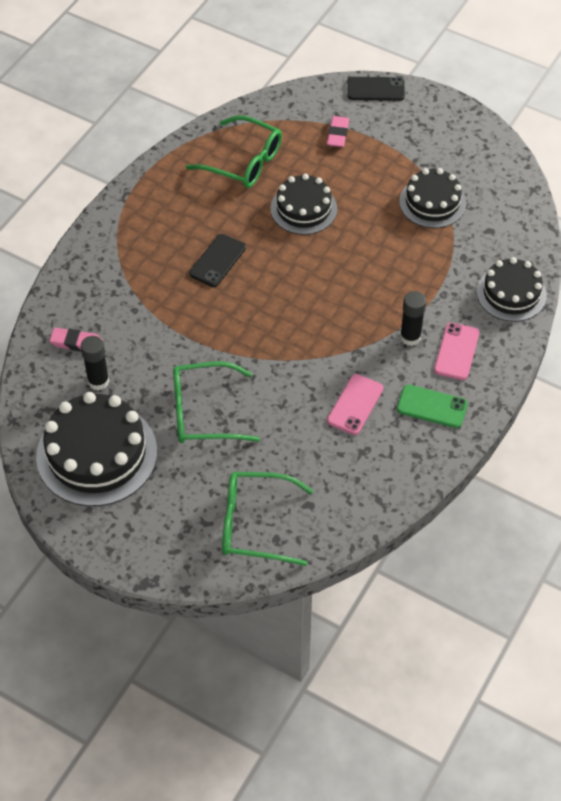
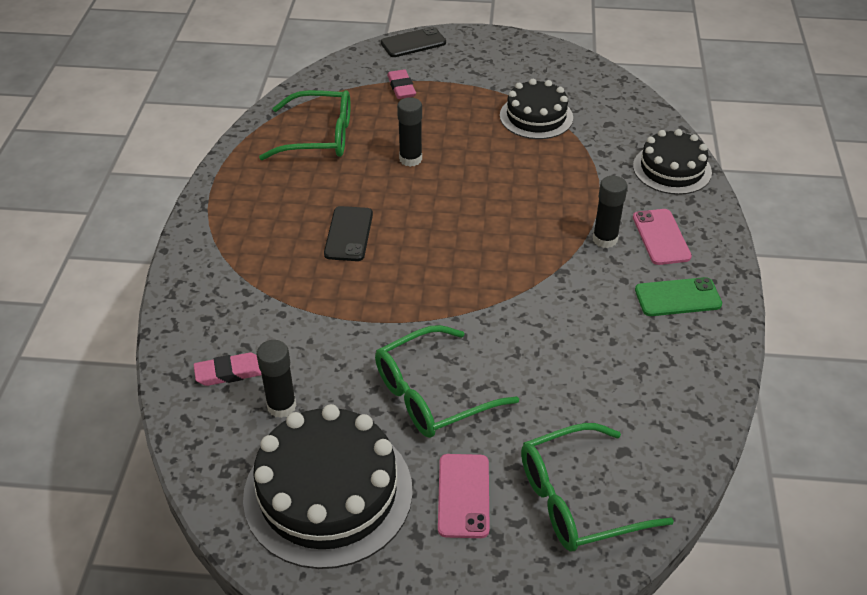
camera: 25 degrees left, 10 degrees down
black cake [270,174,337,235] -> black glue stick [397,97,422,167]
pink phone [327,374,383,435] -> pink phone moved to [438,454,490,538]

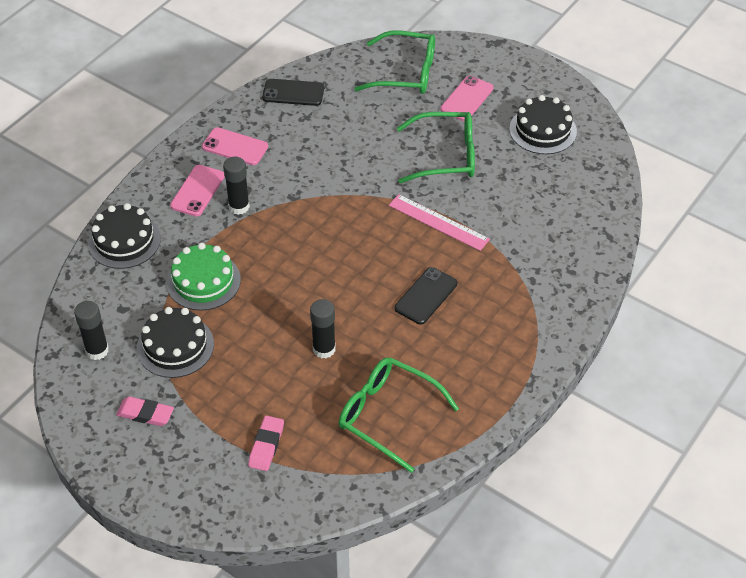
camera: 150 degrees left, 5 degrees up
pink eraser [194,353,262,386] -> pink eraser moved to [116,397,174,426]
black cake [243,404,413,569] -> black cake [509,95,577,154], size x0.62
black glue stick [257,340,297,418] -> black glue stick moved to [74,301,109,360]
black phone [381,27,446,57] -> black phone moved to [262,79,324,106]
green phone [635,277,722,316] -> pink phone [202,127,268,165]
none -> green cake [166,243,241,311]
none -> pink ruler [389,194,490,251]

